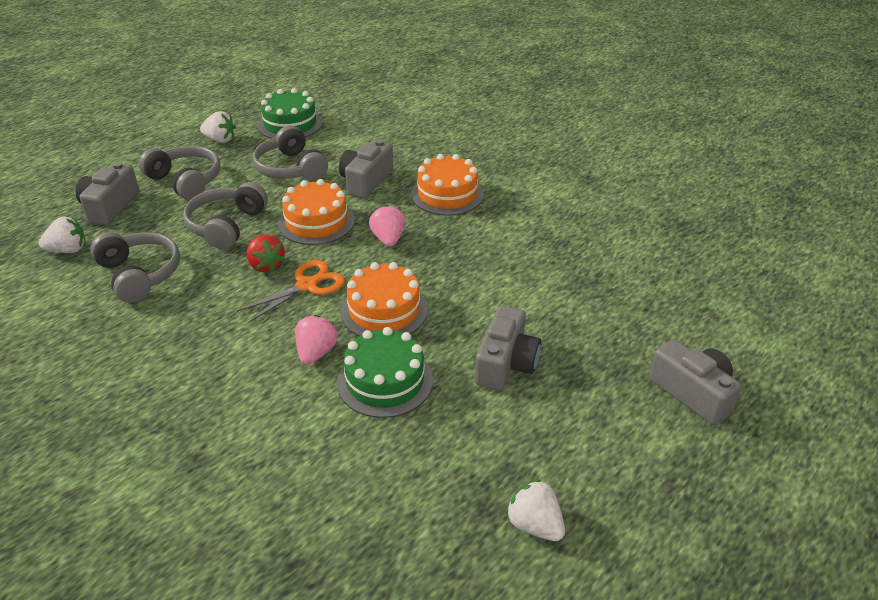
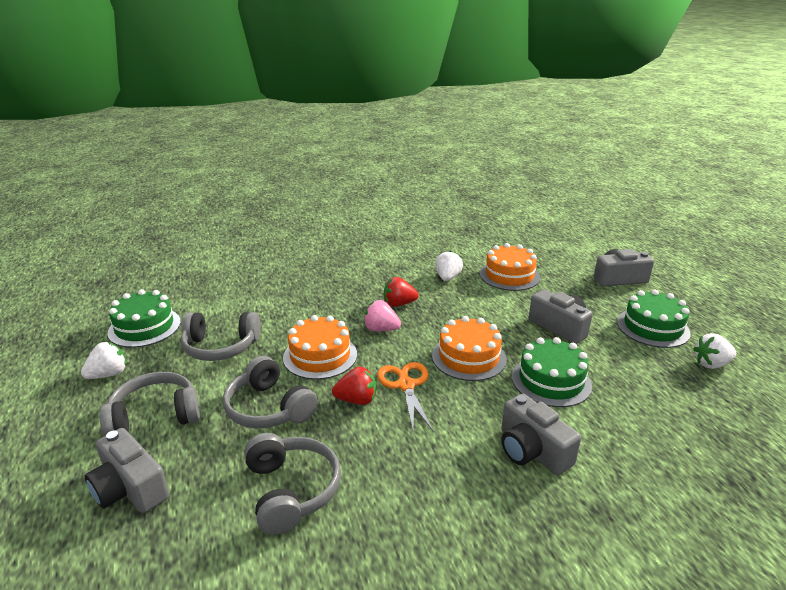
camera: 60 degrees left, 10 degrees down
white strawberry [39,217,86,253] -> white strawberry moved to [435,251,463,281]
grey headphones [90,232,180,303] -> grey headphones turned 75 degrees clockwise [244,433,341,535]
pink strawberry [295,315,338,365] -> none
grey camera [339,139,394,199] -> grey camera moved to [501,394,581,475]
orange cake [411,154,484,215] -> orange cake moved to [480,243,540,291]
none -> red strawberry [384,277,419,307]
none -> green cake [617,289,691,348]

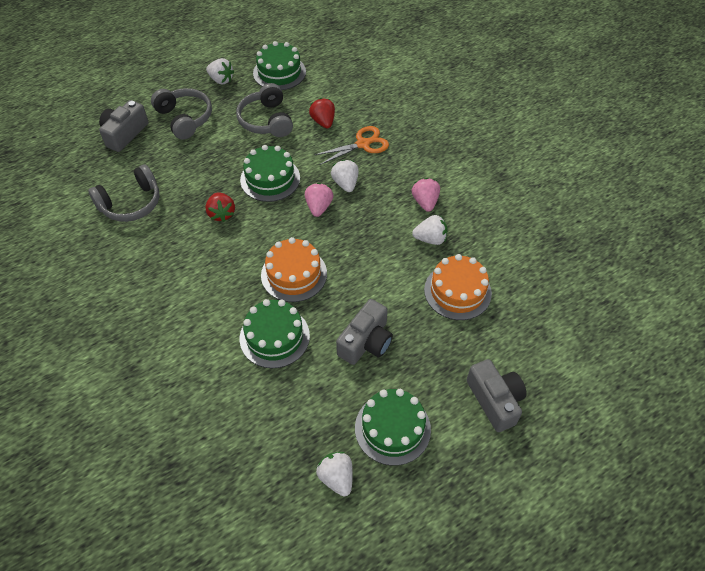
camera: 75 degrees right, 25 degrees up
grey headphones [223,356,318,429] -> none
orange cake [283,315,357,380] -> green cake [240,145,300,202]
orange scissors [377,362,433,433] -> orange scissors moved to [315,126,389,165]
red strawberry [384,277,419,307] -> red strawberry moved to [309,98,335,129]
grey camera [501,394,581,475] -> none
none -> white strawberry [331,160,359,192]
none -> pink strawberry [412,178,440,212]

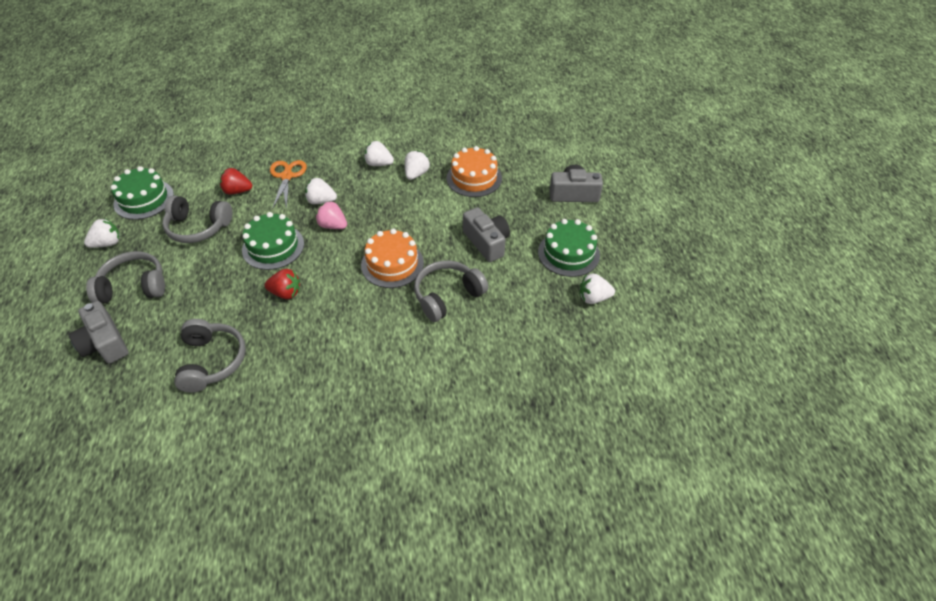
camera: 65 degrees left, 5 degrees down
green cake [240,299,310,368] -> grey headphones [414,261,488,322]
pink strawberry [412,178,440,212] -> white strawberry [364,141,394,166]

